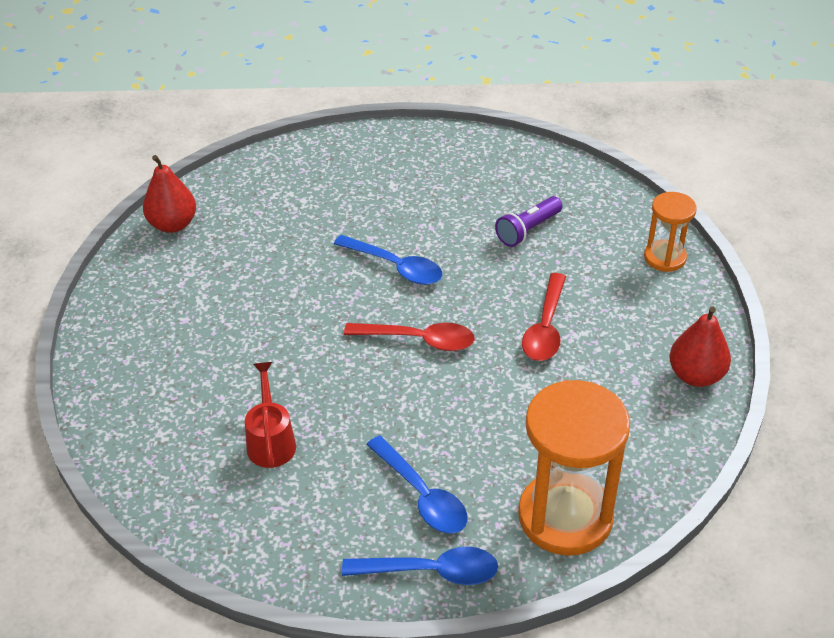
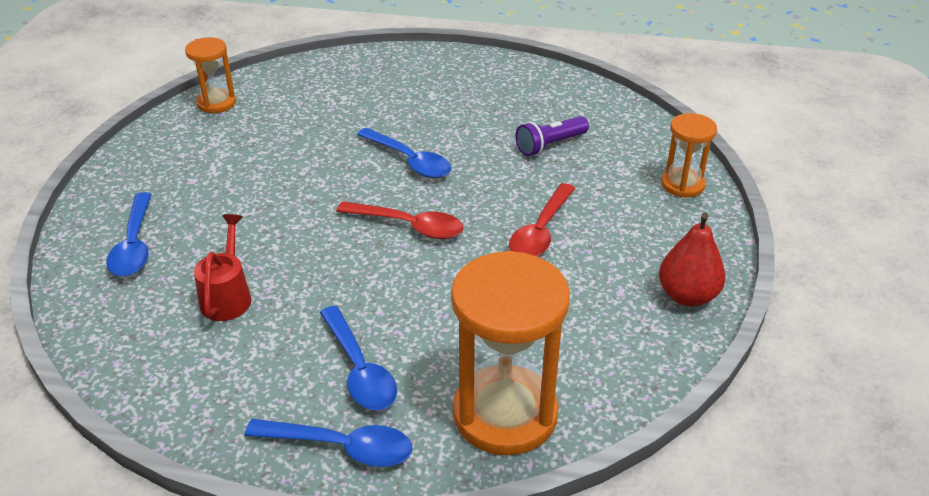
camera: 10 degrees right, 5 degrees down
red pear [143,155,196,233] -> orange hourglass [185,37,236,113]
none -> blue spoon [106,192,152,276]

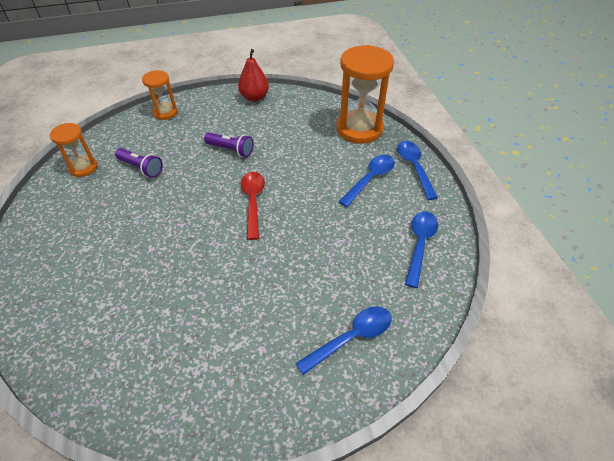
camera: 115 degrees left, 10 degrees up
orange hourglass [185,37,236,113] -> orange hourglass moved to [50,123,97,177]
red watering can [194,214,252,321] -> none
blue spoon [357,128,451,178] -> blue spoon moved to [405,211,438,288]
red spoon [509,183,576,256] -> purple flashlight [204,133,253,157]

